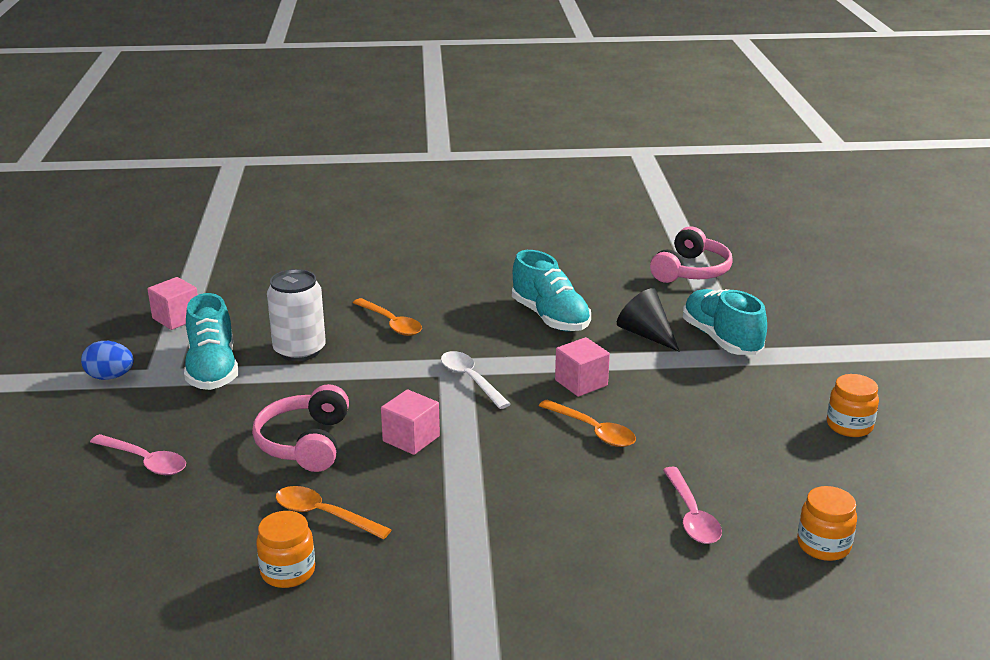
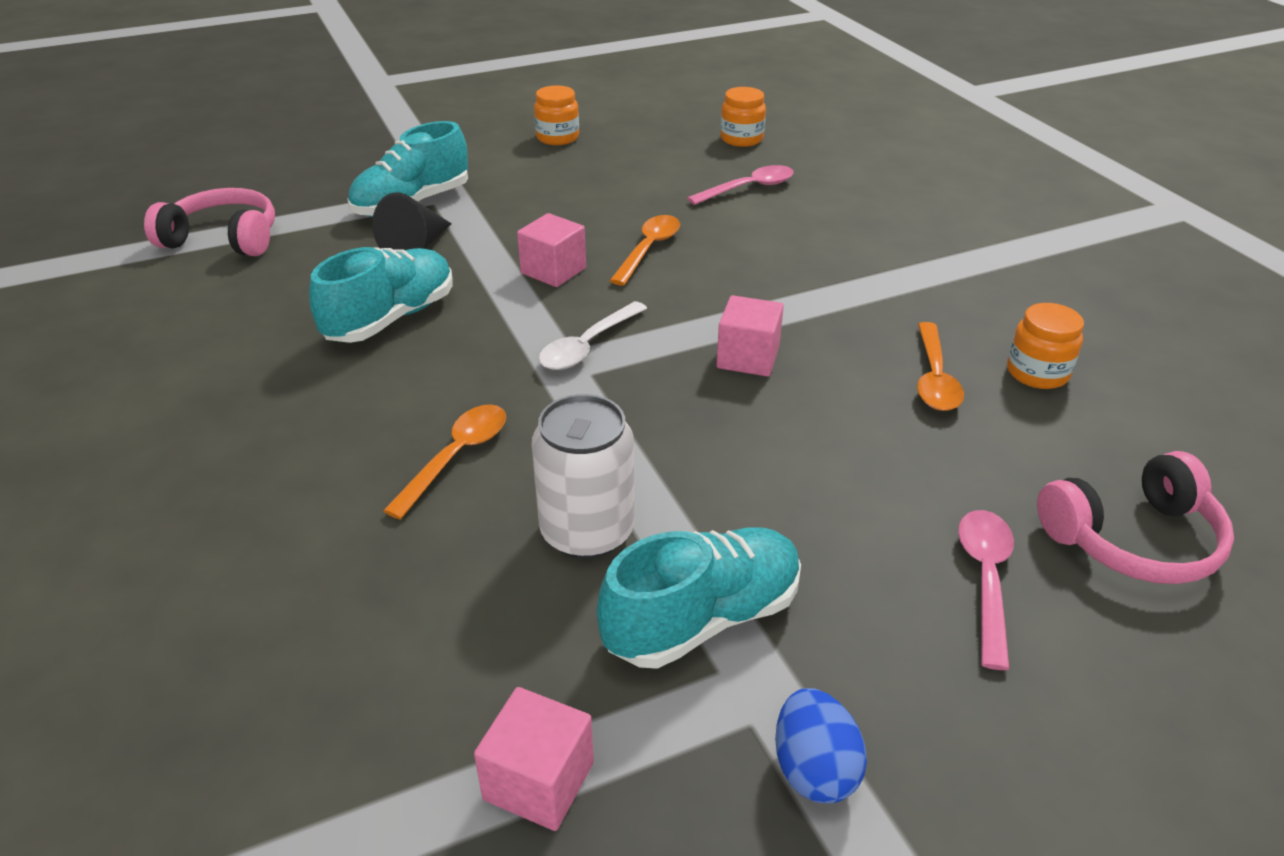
camera: 110 degrees left, 10 degrees up
pink headphones [252,384,349,472] -> pink headphones moved to [1037,451,1234,584]

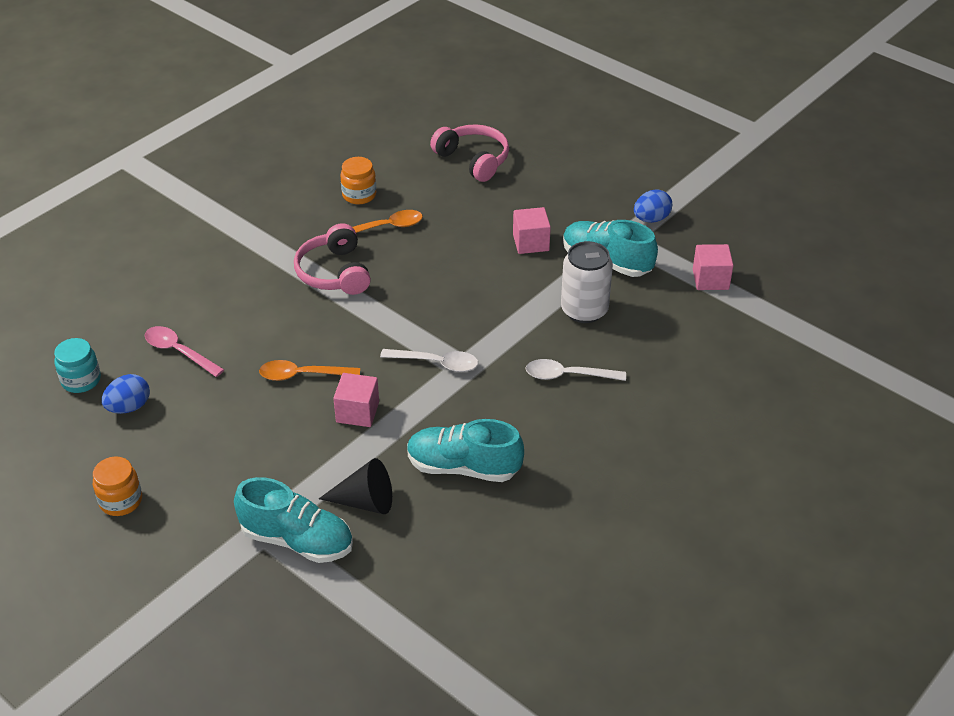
camera: 115 degrees left, 5 degrees up
pink headphones [144,188,275,256] -> pink headphones moved to [294,223,371,295]
orange spoon [383,404,506,519] -> white spoon [526,359,626,381]
pink cube [716,295,784,377] -> pink cube moved to [513,207,551,254]
orange jar [720,87,766,147] -> turquoise jar [54,338,101,393]
pink spoon [958,510,1014,670] -> none
none -> blue egg [102,374,150,414]

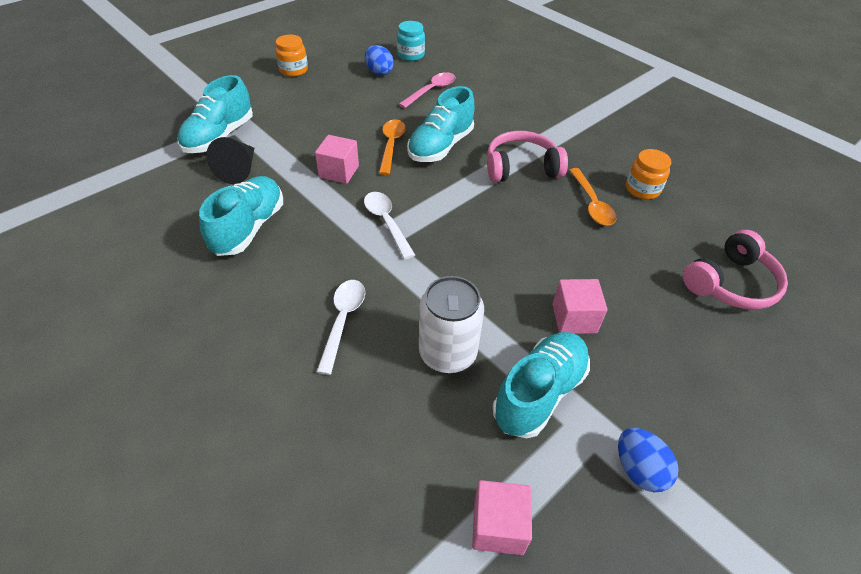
camera: 95 degrees right, 5 degrees up
white spoon [380,349,478,372] -> white spoon turned 135 degrees clockwise [364,192,415,259]
none -> turquoise shoe [407,86,475,162]

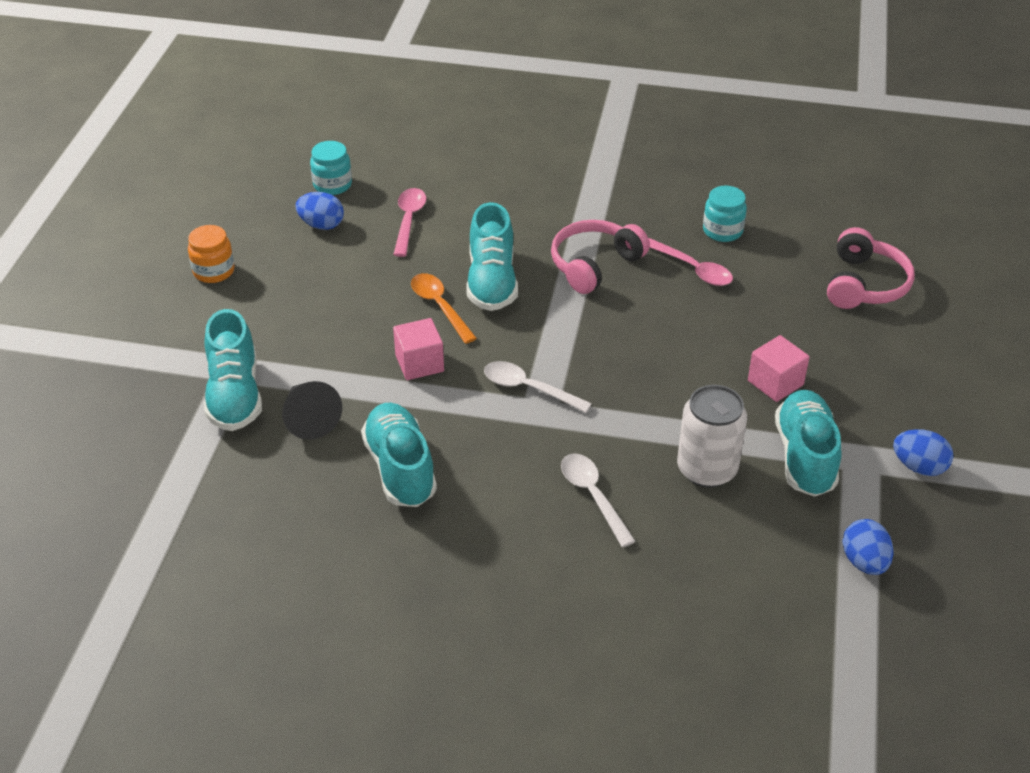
camera: 35 degrees left, 5 degrees down
pink cube [472,480,532,555] -> blue egg [842,519,893,575]
orange spoon [569,168,616,226] -> pink spoon [648,238,733,286]
orange jar [626,149,671,199] -> turquoise jar [703,186,747,242]

